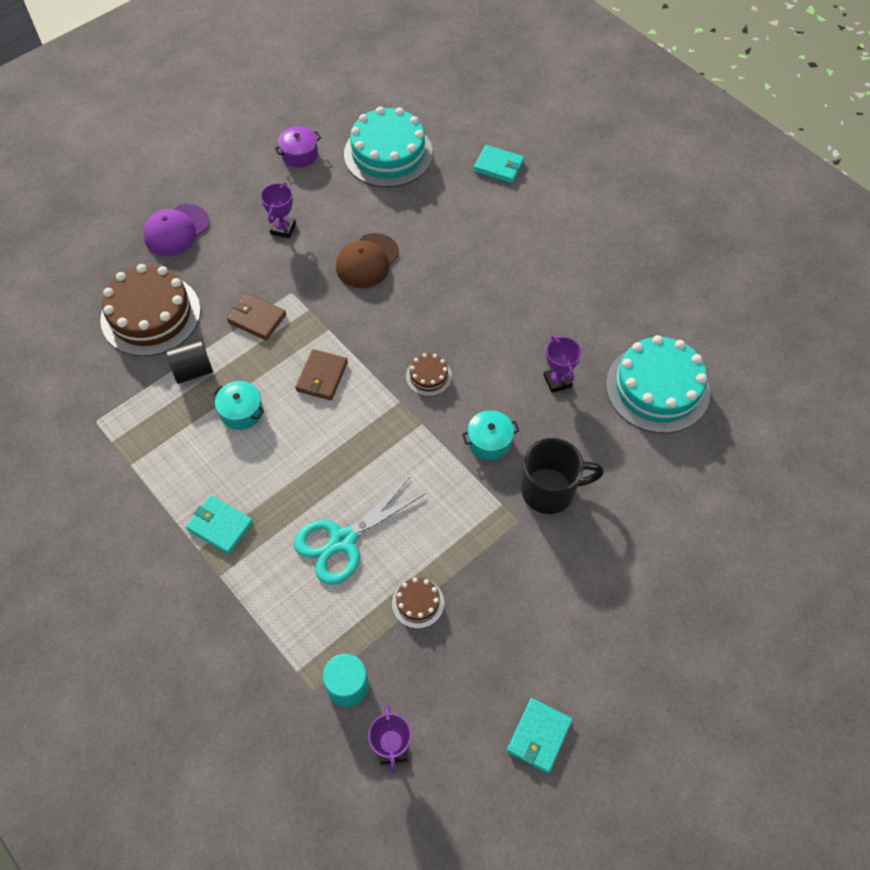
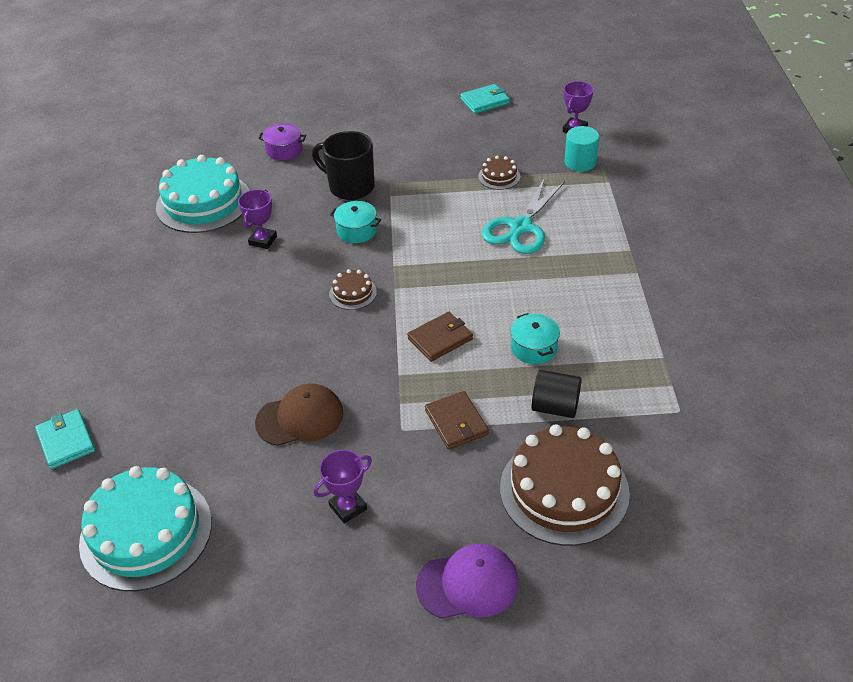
camera: 140 degrees left, 15 degrees down
turquoise wallet [186,495,253,554] -> none
purple pot [275,126,321,168] -> purple pot moved to [258,123,306,161]
turquoise scissors [294,477,426,585] -> turquoise scissors turned 120 degrees clockwise [482,177,565,254]

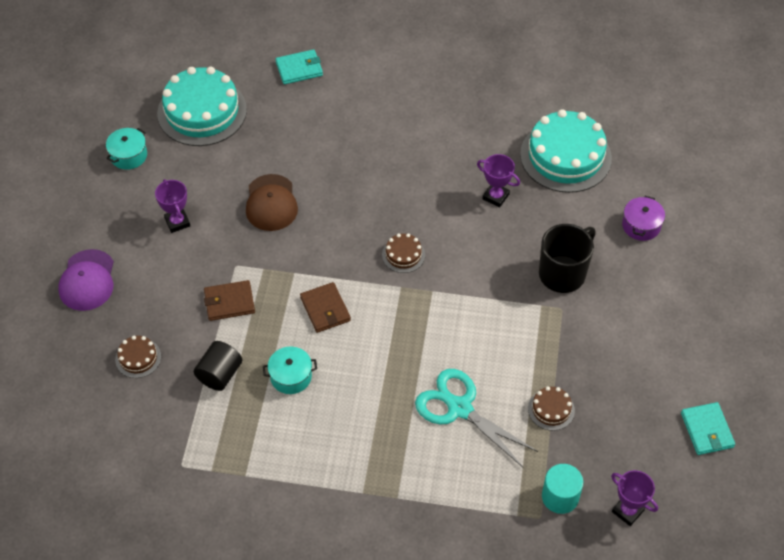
camera: 100 degrees right, 10 degrees up
turquoise pot [330,201,381,243] -> turquoise pot moved to [106,128,147,170]
brown cake [500,424,630,546] -> brown cake [115,336,161,378], size x0.45

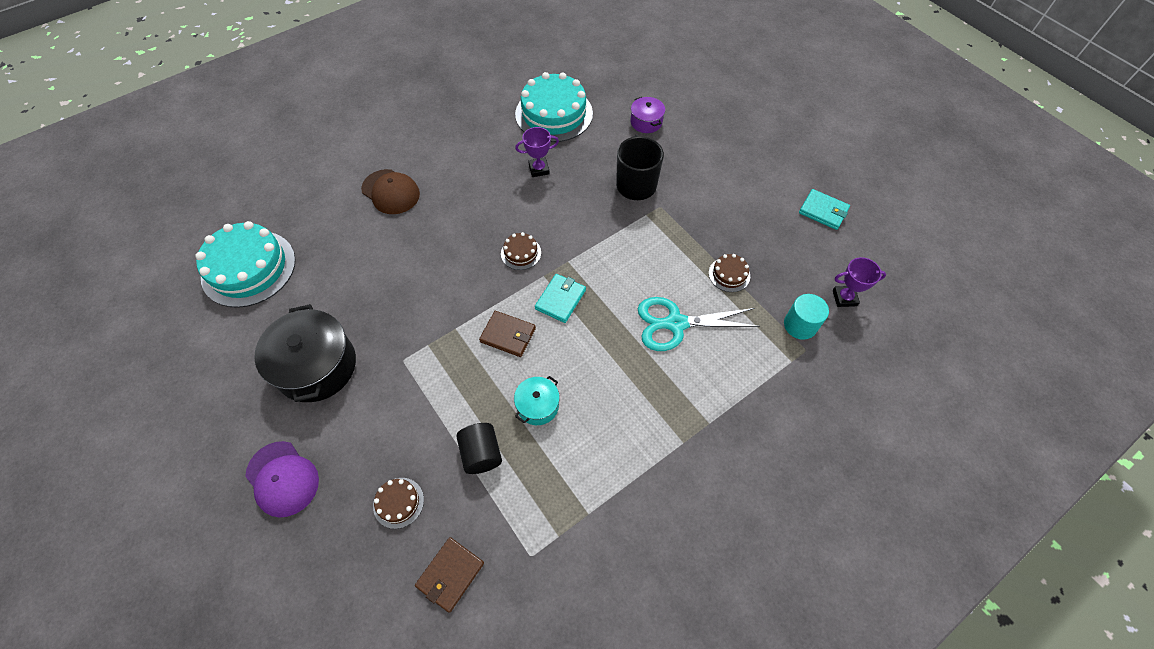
camera: 45 degrees left, 5 degrees up
turquoise pot [106,128,147,170] -> none
purple trophy [155,179,190,233] -> black pot [254,304,356,402]
brown wallet [204,280,255,321] -> brown wallet moved to [415,537,484,613]
brown cap [246,174,298,231] -> brown cap moved to [361,169,420,214]
turquoise wallet [275,49,323,84] -> turquoise wallet moved to [535,274,586,323]

